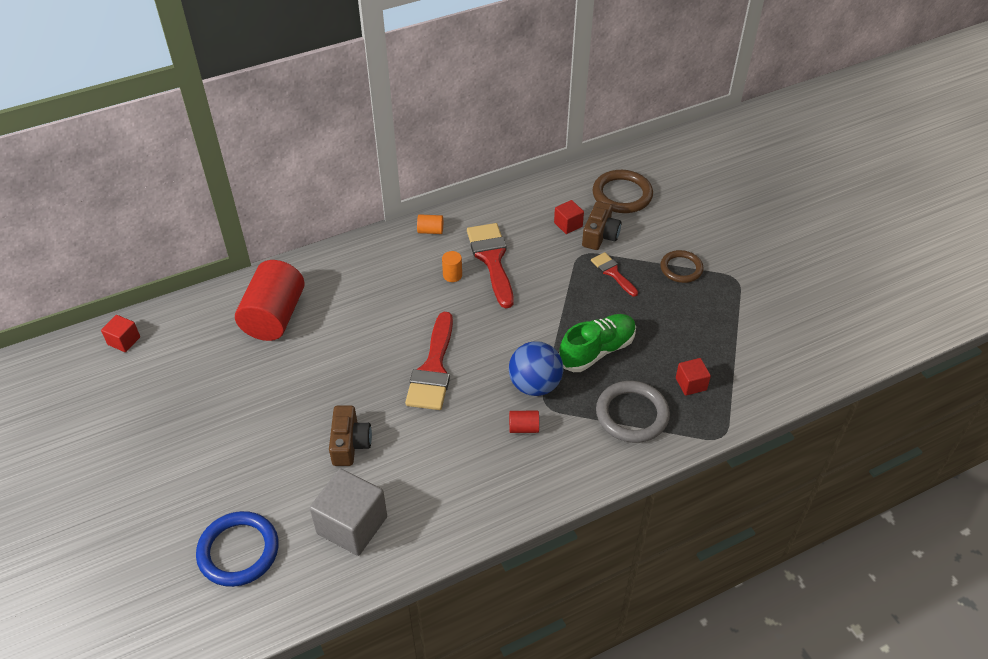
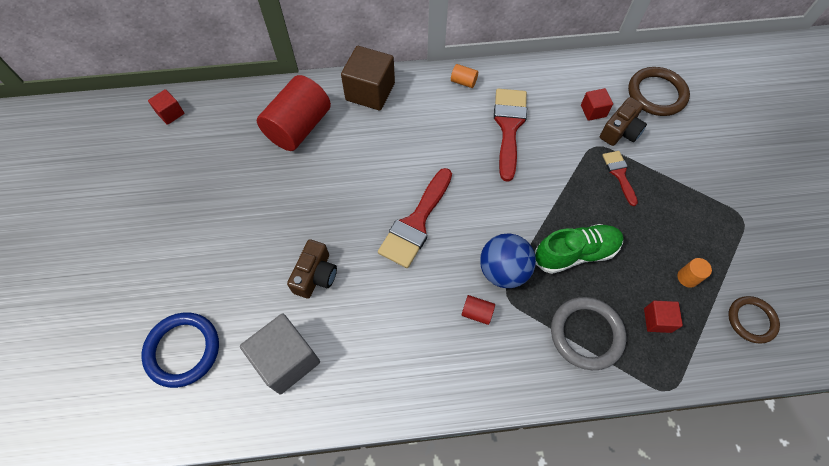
camera: 20 degrees right, 15 degrees up
orange cylinder [442,251,462,282] -> orange cylinder moved to [677,258,712,288]
brown ring [660,250,703,283] -> brown ring moved to [728,296,780,344]
none -> brown cube [341,46,395,111]

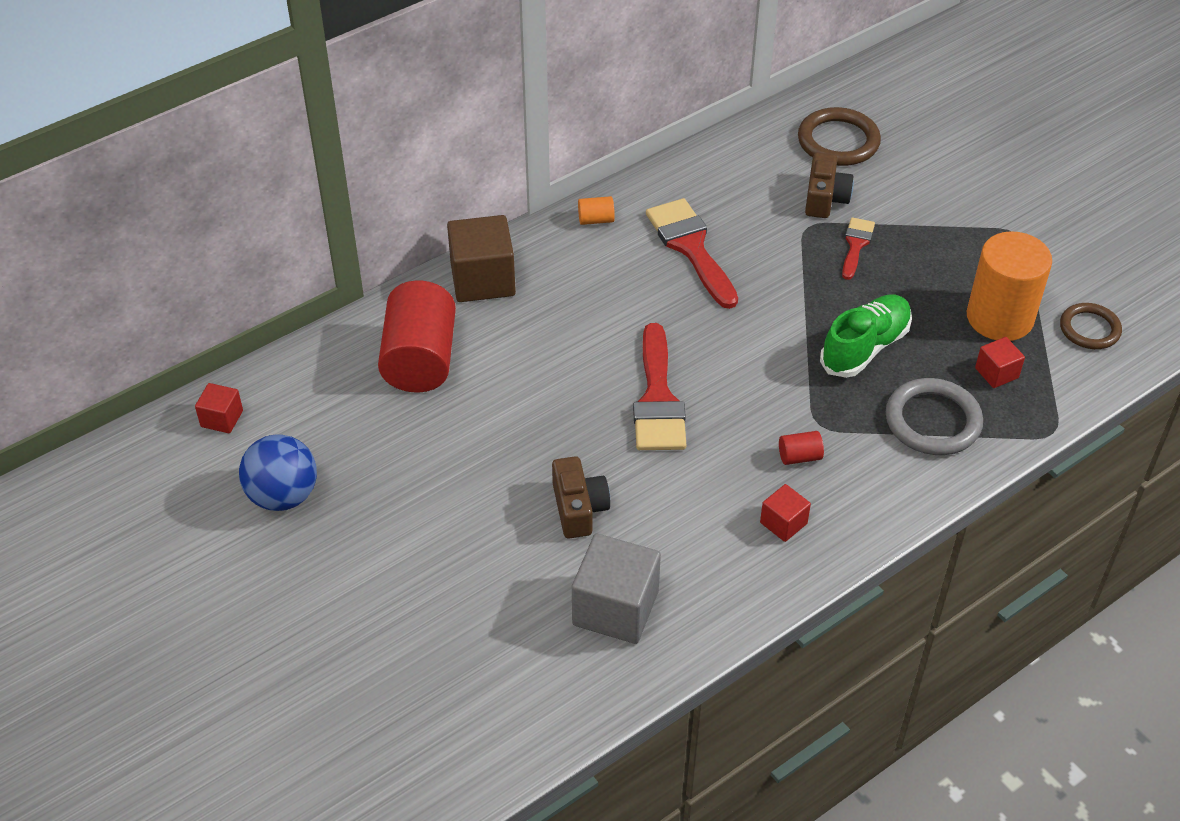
camera: 30 degrees left, 15 degrees down
blue ring [141,313,219,388] -> none
blue ball [480,233,536,288] -> blue ball moved to [239,434,317,511]
red cube [581,88,613,121] -> red cube moved to [760,484,811,542]
red brush [602,151,638,206] -> red brush turned 60 degrees clockwise [842,217,875,280]
orange cylinder [677,258,712,288] -> orange cylinder [967,231,1052,341], size x2.47

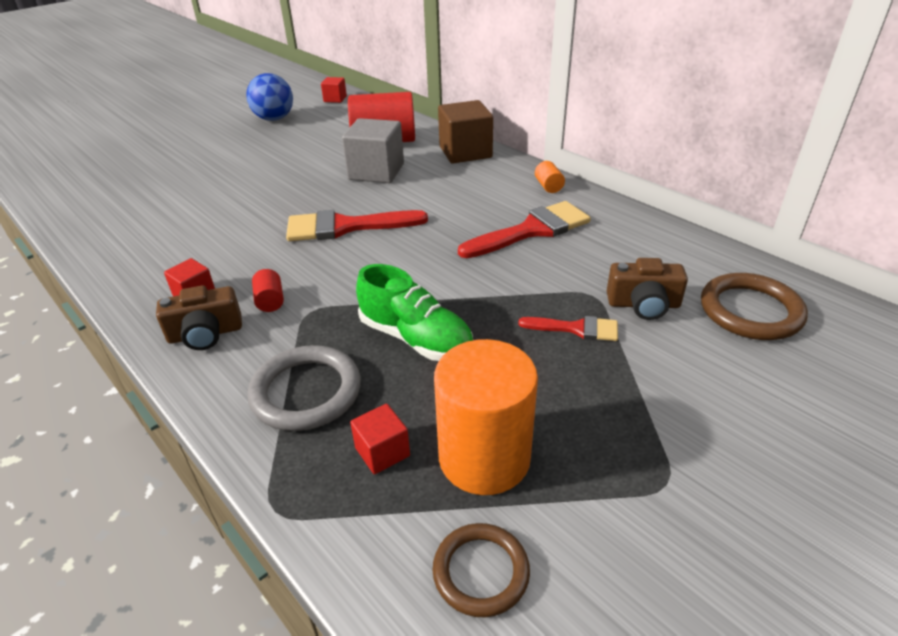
camera: 85 degrees right, 10 degrees down
brown camera [552,456,610,539] -> brown camera moved to [156,285,242,350]
grey cube [572,534,661,644] -> grey cube moved to [342,118,404,183]

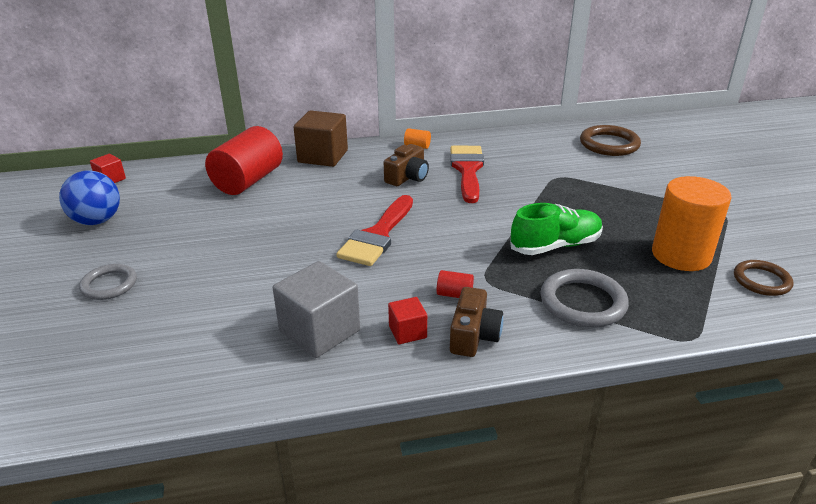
camera: 60 degrees left, 5 degrees down
grey cube [342,118,404,183] -> grey cube moved to [273,261,360,358]
red cube [350,404,410,474] -> none
red brush [518,316,618,341] -> none
brown camera [607,258,688,320] -> brown camera moved to [384,144,429,186]
none -> grey ring [79,264,137,300]

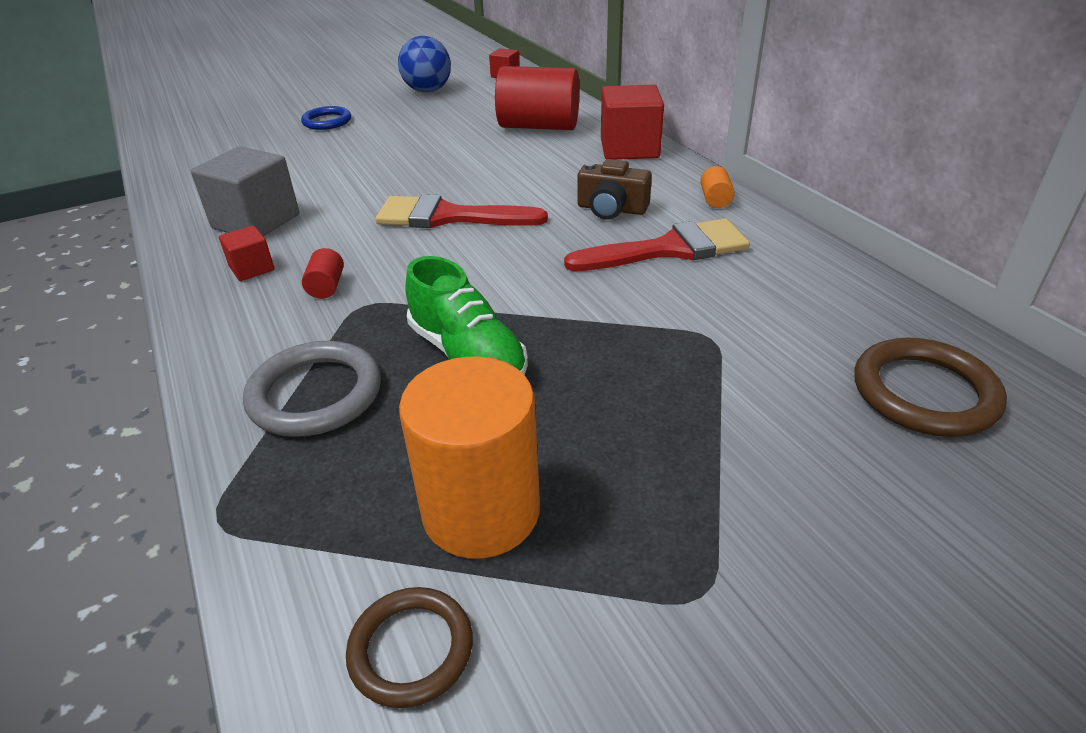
camera: 75 degrees right, 5 degrees up
grey ring [79,264,137,300] -> blue ring [301,106,351,130]
brown cube [294,110,348,167] -> red cube [601,85,664,160]
brown camera [450,287,503,357] -> none

